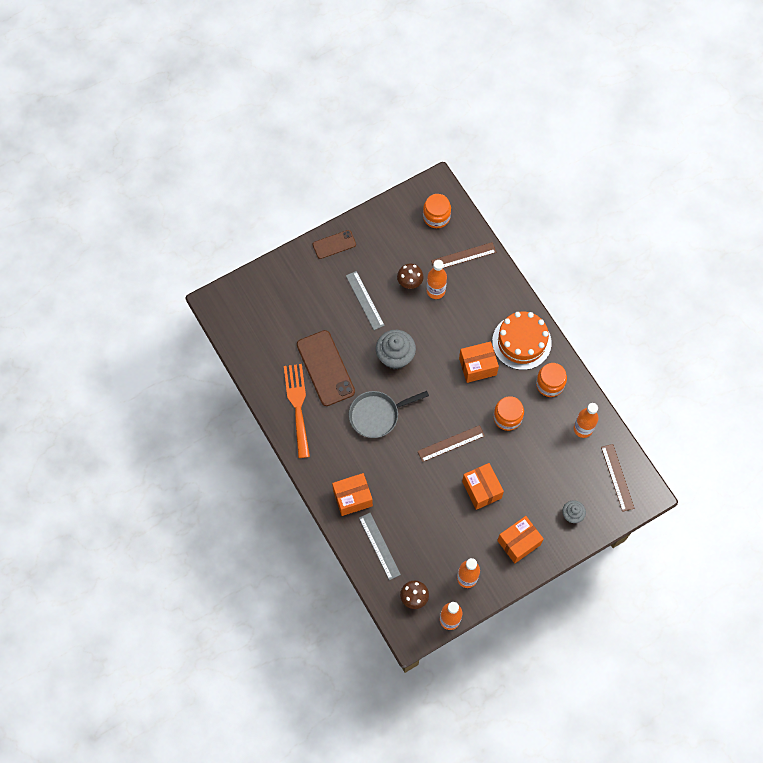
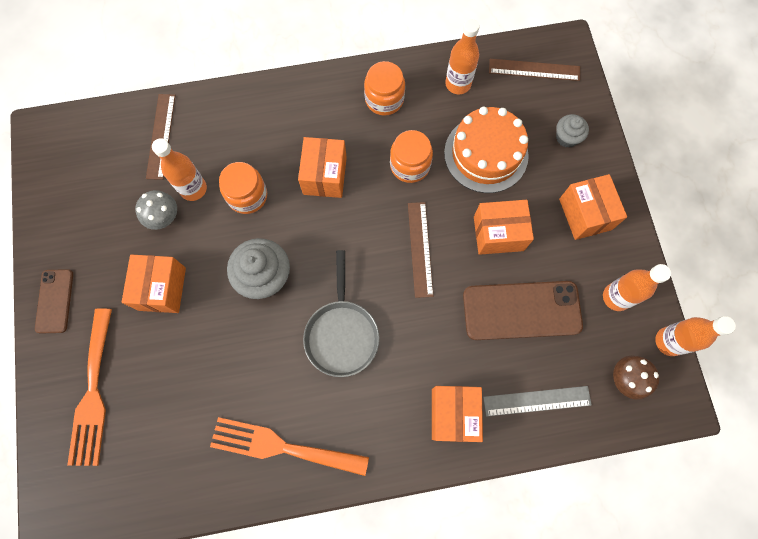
camera: 70 degrees left, 5 degrees up
brown phone [297,330,355,406] -> brown phone moved to [463,281,583,340]
grey ruler [346,271,385,330] -> orange box [122,254,186,313]
brown mushroom [397,264,424,289] -> grey mushroom [135,190,177,230]
orange jar [423,194,451,228] -> orange jar moved to [219,162,267,214]
orange cake [492,312,552,370] -> orange cake moved to [444,107,529,193]
none -> orange fork [67,308,112,466]

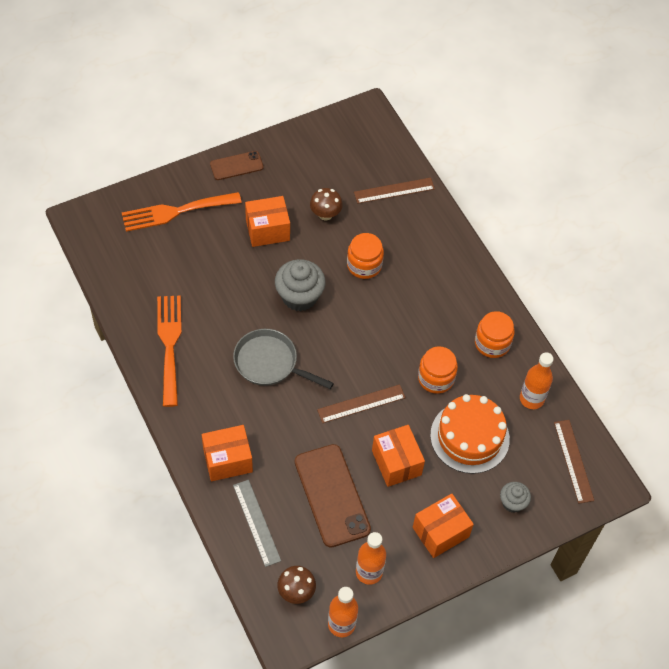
camera: 70 degrees right, 15 degrees down
grey mushroom [135,190,177,230] -> brown mushroom [310,188,343,221]
orange bottle [152,138,207,201] -> none
orange box [298,137,347,198] -> none
grey pan [303,250,380,377] -> grey pan turned 45 degrees clockwise [233,329,334,389]

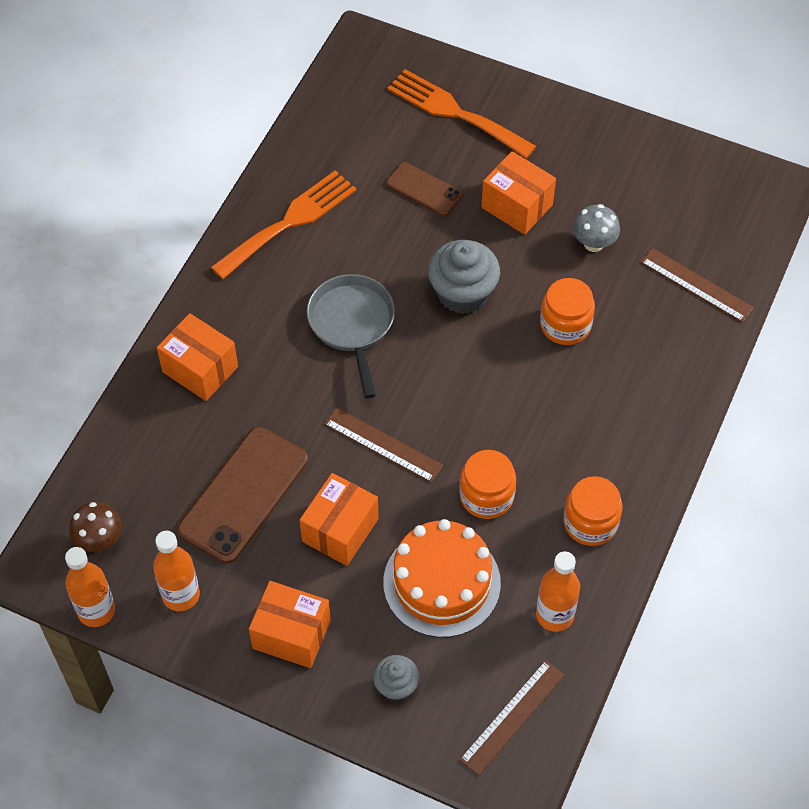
camera: 55 degrees right, 0 degrees up
brown phone [210,151,264,180] -> brown phone moved to [386,162,462,216]
grey ruler [233,480,281,567] -> none
brown mushroom [310,188,343,221] -> grey mushroom [573,204,620,252]

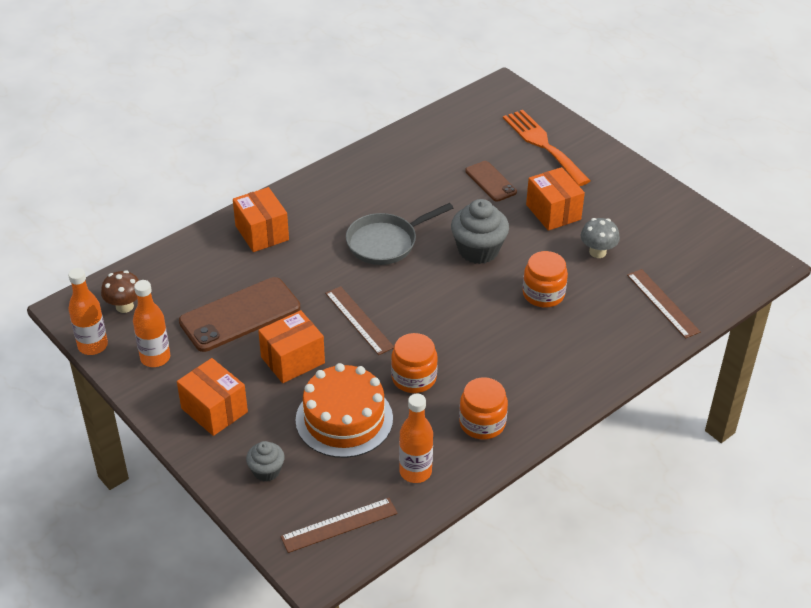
camera: 25 degrees right, 15 degrees down
orange fork [211,170,356,279] -> none
grey pan [307,274,395,398] -> grey pan turned 135 degrees counterclockwise [346,203,453,265]

